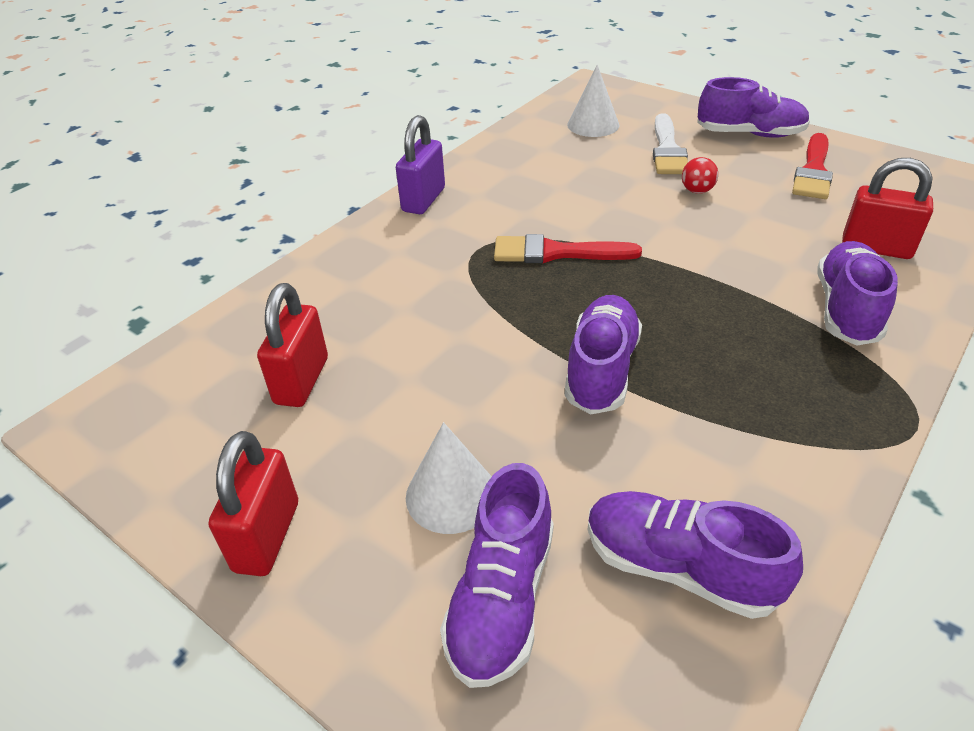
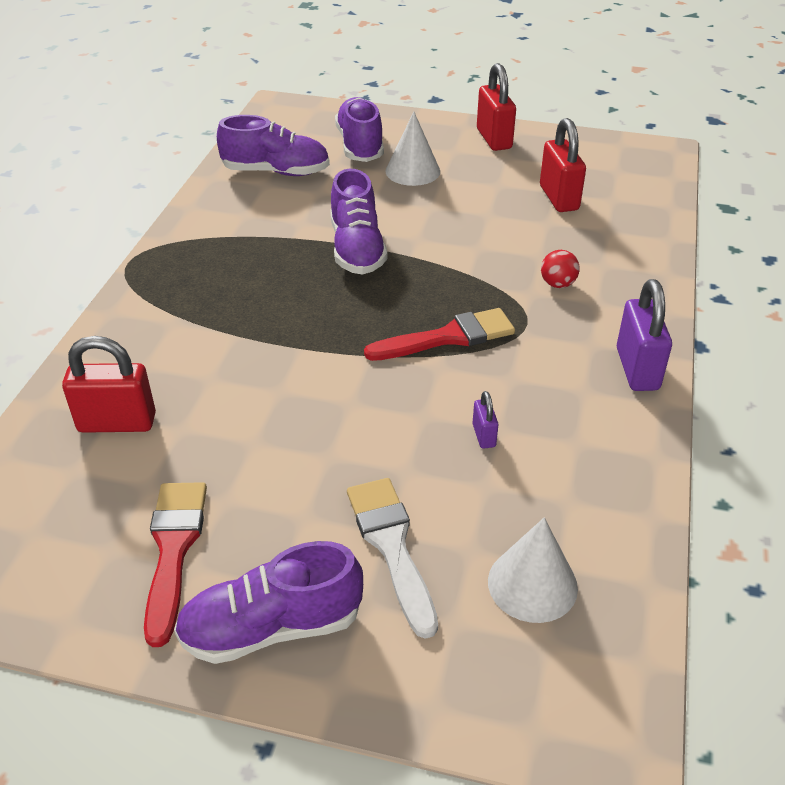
camera: 155 degrees right, 0 degrees up
red ball [682,157,718,194] -> red ball moved to [541,250,580,288]
purple shoe [817,241,898,345] -> none
none -> purple padlock [472,391,498,449]

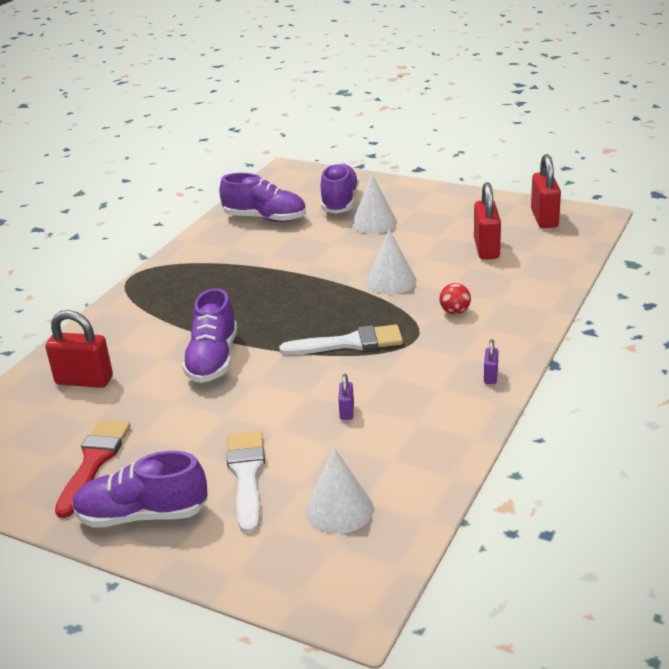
camera: 15 degrees right, 10 degrees down
purple shoe [330,169,387,275] -> purple shoe moved to [182,288,237,383]
red brush [364,308,515,361] -> white brush [279,325,403,355]
red padlock [477,63,516,151] -> red padlock moved to [531,154,561,228]
purple padlock [617,279,672,391] -> purple padlock [484,339,498,384], size x0.50
none -> white cone [366,229,417,295]

